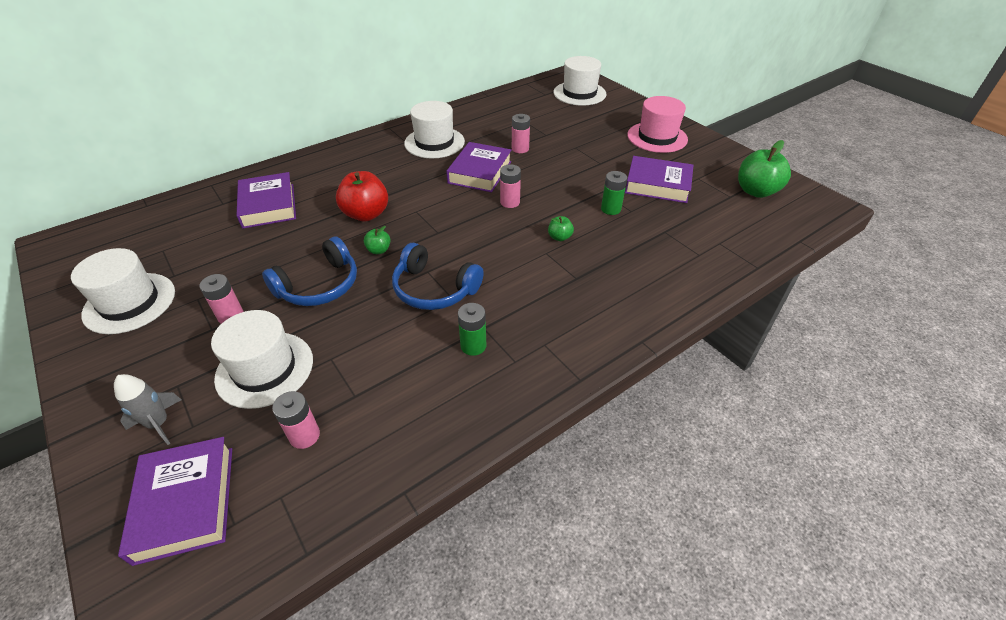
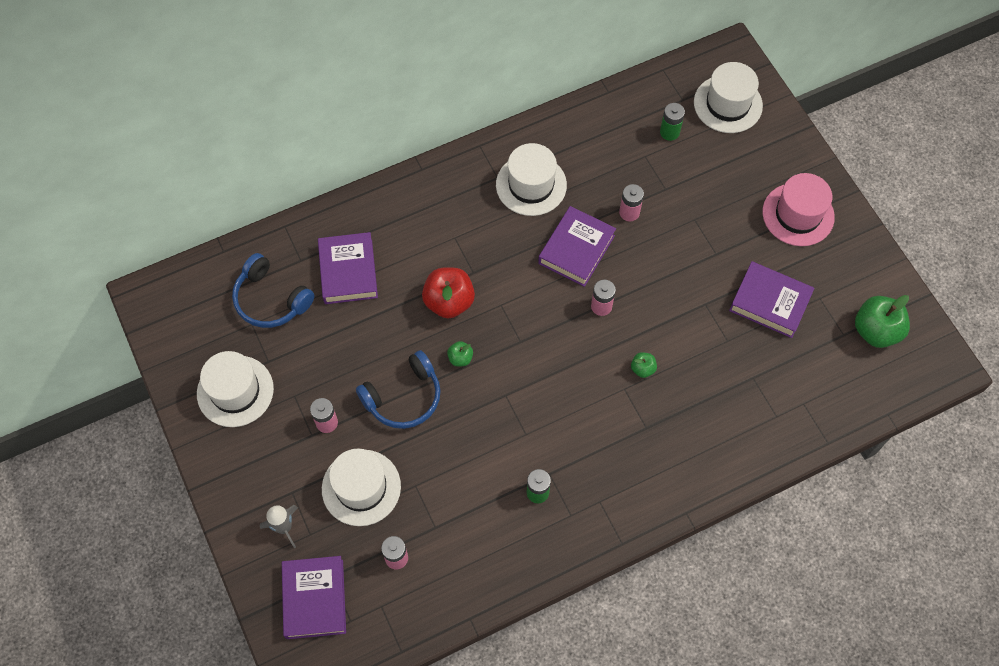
camera: 10 degrees right, 20 degrees up
blue headphones [392,243,484,310] -> blue headphones moved to [232,253,315,328]
green battery [601,171,627,215] -> green battery moved to [660,103,685,141]

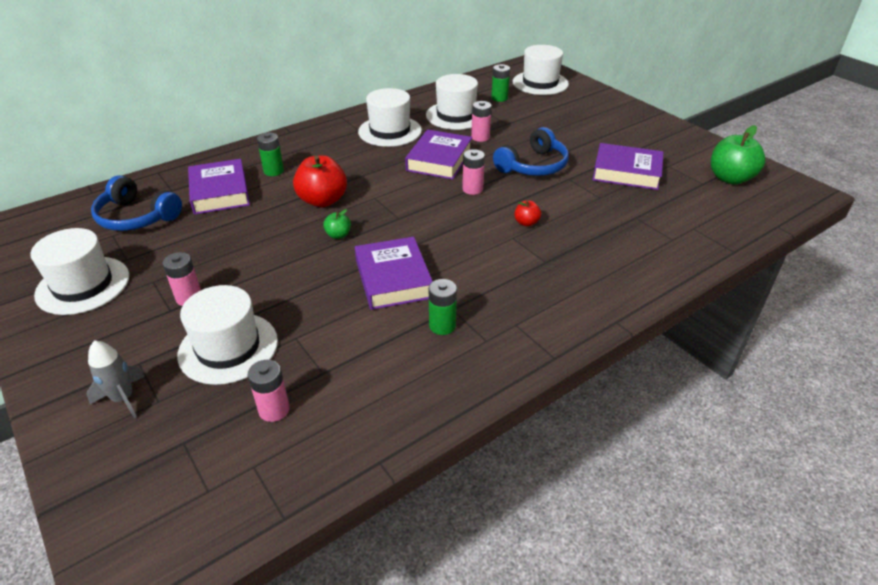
camera: 10 degrees left, 25 degrees down
purple book [282,556,346,639] -> purple book moved to [355,237,433,310]
blue headphones [356,350,441,429] -> blue headphones moved to [493,127,569,176]
green apple [631,352,657,378] -> red apple [514,201,541,227]
pink hat [762,173,835,246] -> none
none -> green battery [257,133,284,176]
none -> white hat [426,74,478,130]

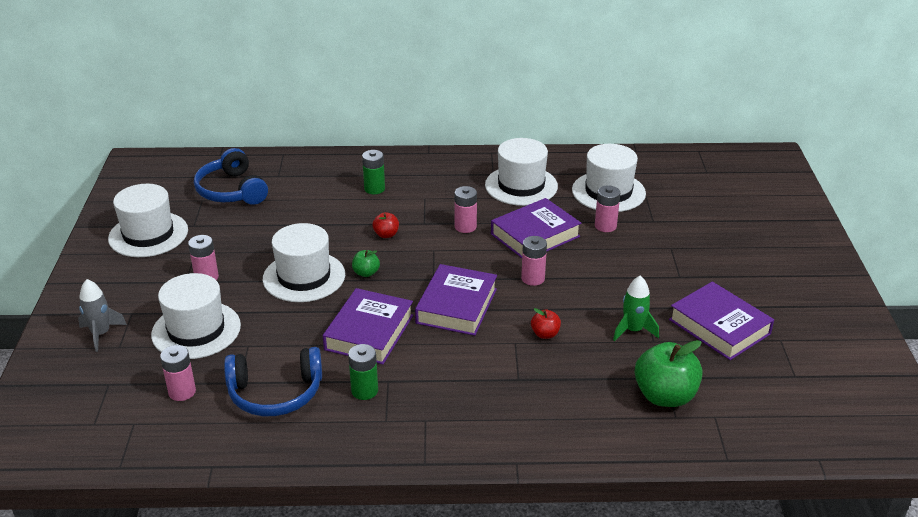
camera: 35 degrees right, 5 degrees down
purple book [188,159,250,214] -> purple book moved to [415,264,497,336]
red apple [293,155,347,207] -> red apple [373,212,399,238], size x0.49
green battery [491,64,510,102] -> none
blue headphones [493,127,569,176] -> blue headphones moved to [224,347,322,416]
white hat [513,45,569,95] -> white hat moved to [263,223,345,302]
green apple [711,125,766,185] -> green apple moved to [635,340,703,407]
none -> pink battery [454,186,477,233]
none -> green rocket [613,276,659,341]

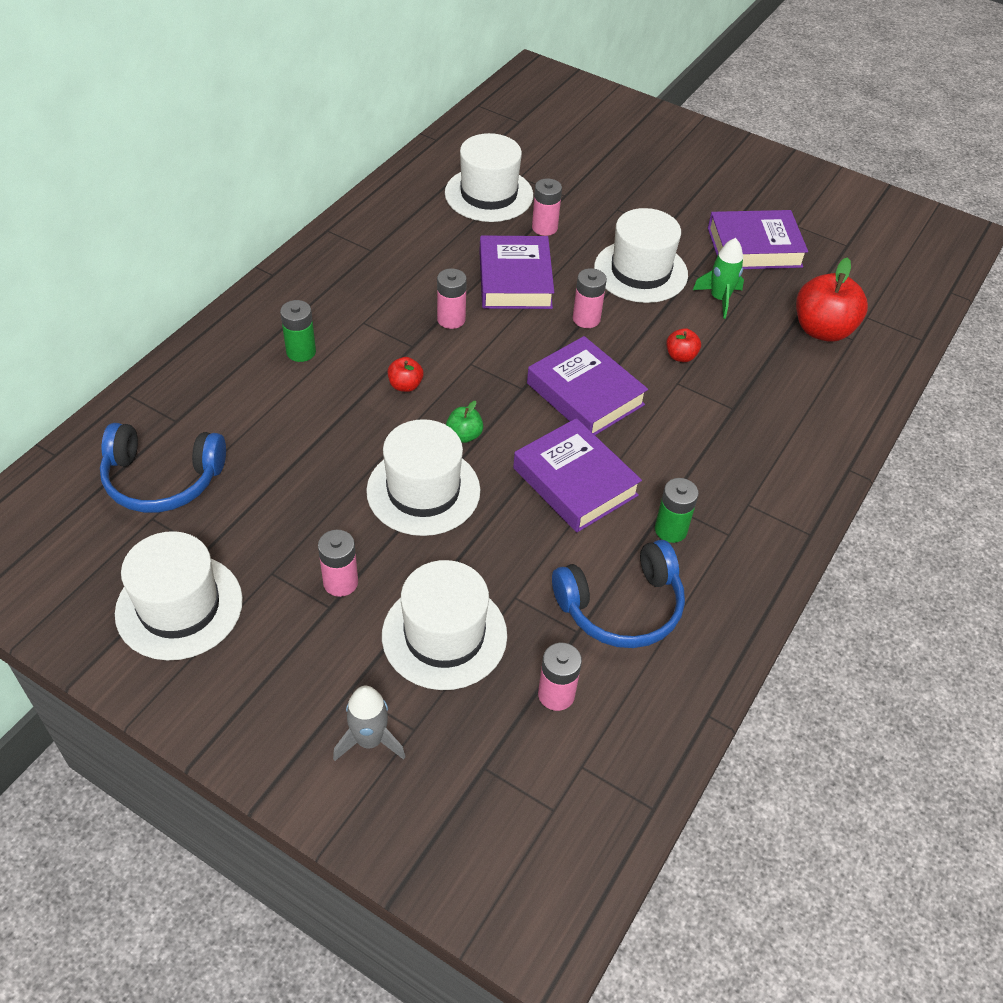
camera: 60 degrees left, 15 degrees up
blue headphones [224,347,322,416] -> blue headphones turned 45 degrees clockwise [552,540,685,648]
white hat [485,138,558,206] -> white hat moved to [594,208,688,303]
green apple [635,340,703,407] -> red apple [796,257,868,342]

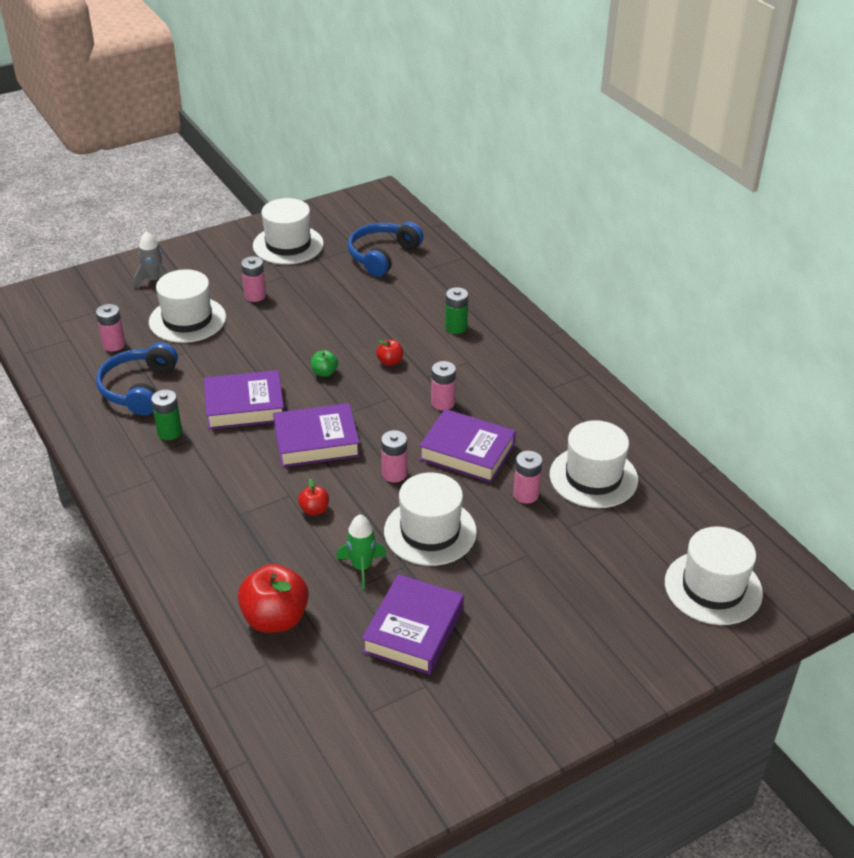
camera: 120 degrees right, 10 degrees down
white hat [366,419,480,536] -> white hat moved to [665,527,763,625]

